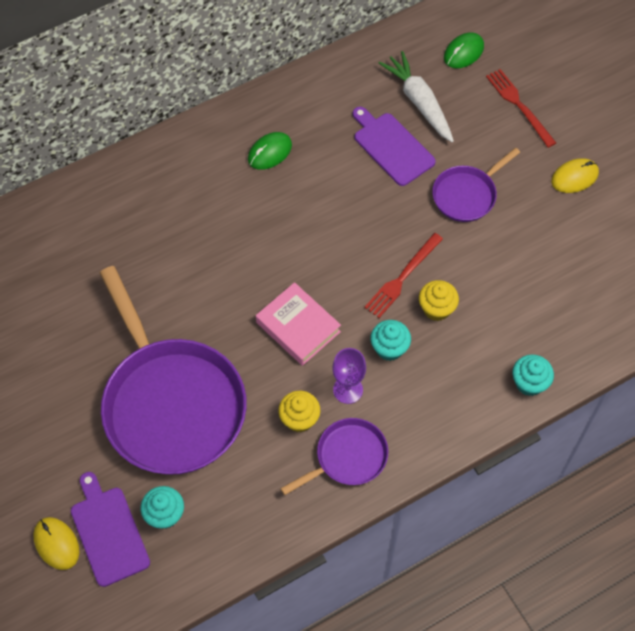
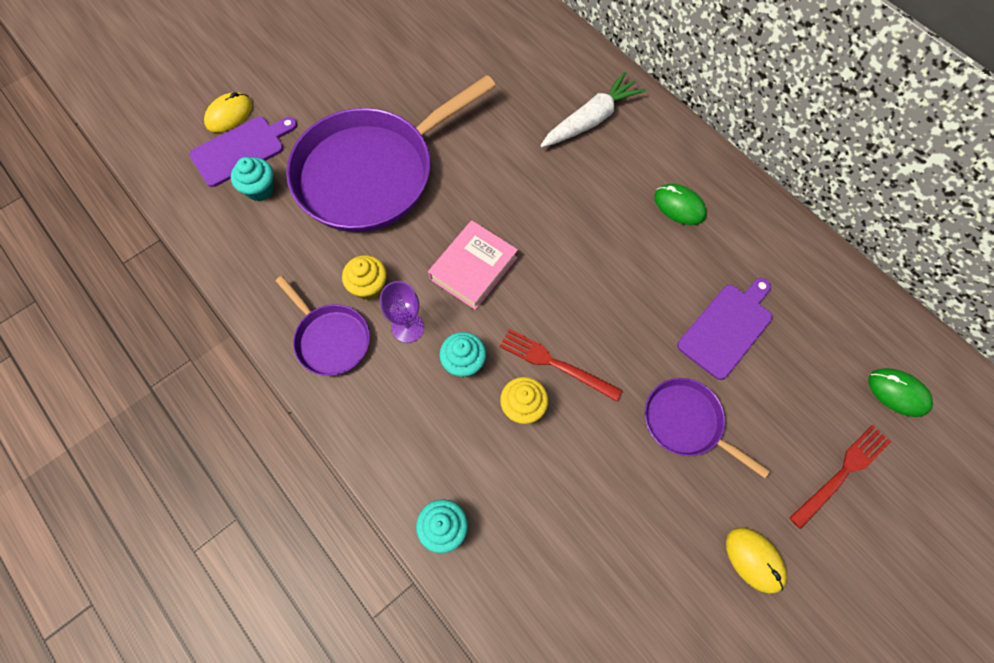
camera: 80 degrees right, 5 degrees up
white carrot [379,51,454,142] -> white carrot moved to [540,72,646,148]

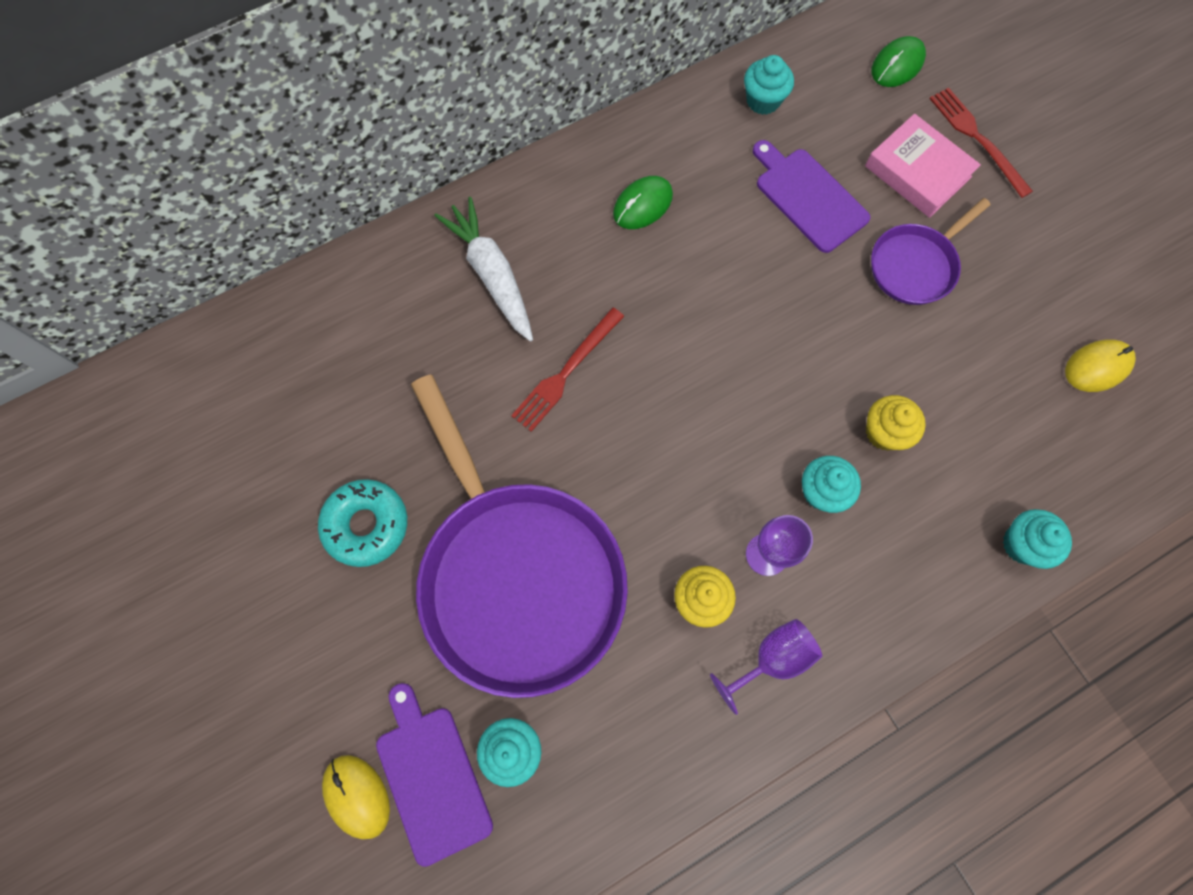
camera: 80 degrees left, 5 degrees up
purple pan [276,276,370,376] -> purple goblet [710,619,822,715]
pink book [428,220,518,310] -> pink book moved to [865,113,981,218]
red fork [499,329,623,402] -> red fork moved to [511,307,624,432]
yellow mouse [726,528,787,594] -> yellow mouse moved to [1065,340,1136,392]
none -> turquoise donut [318,479,407,567]
none -> turquoise cupcake [744,55,794,115]

